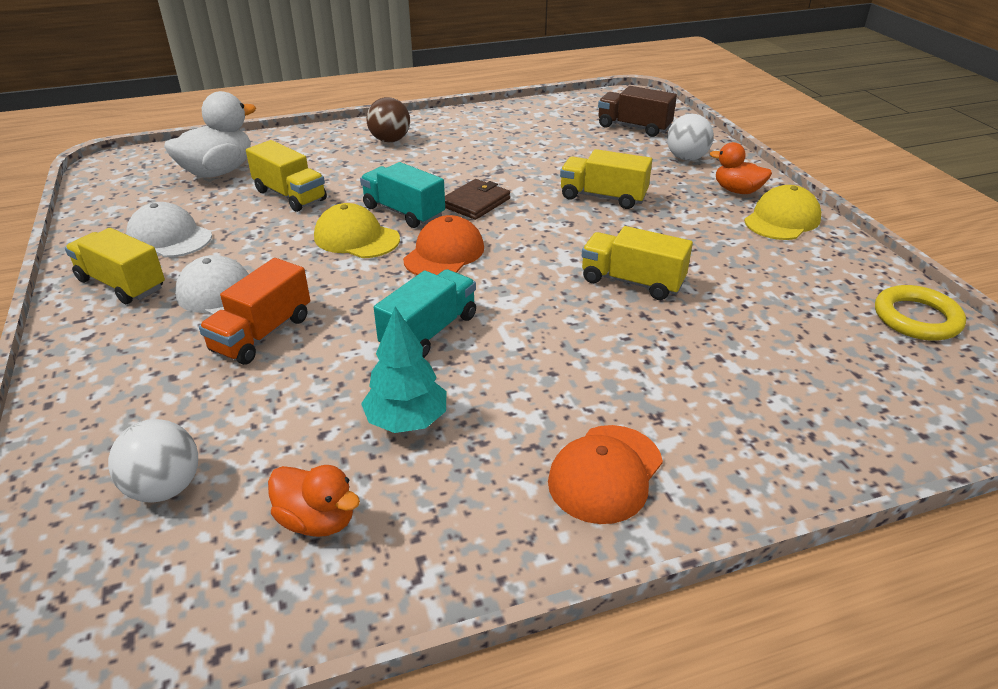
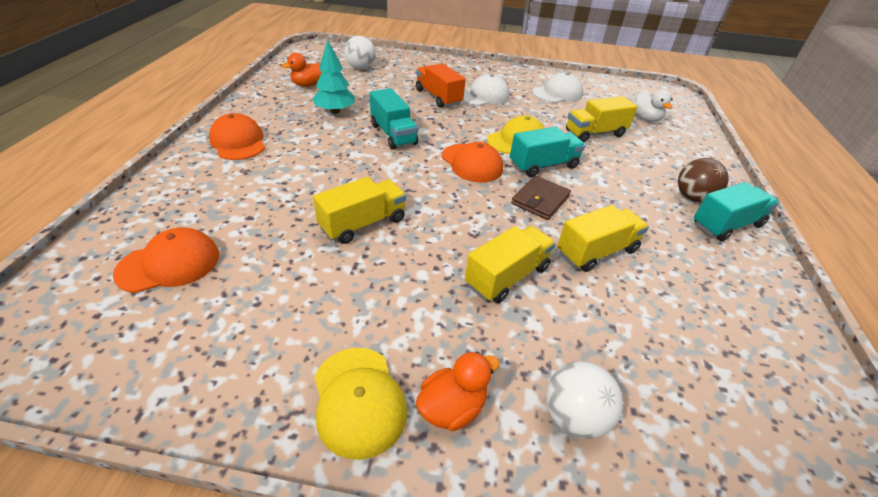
camera: 115 degrees right, 5 degrees up
yellow truck [65,228,165,304] -> yellow truck moved to [557,205,649,272]
white duck [164,91,256,178] -> white duck [634,90,673,122], size x0.61
brown wallet [445,179,510,220] -> brown wallet turned 60 degrees clockwise [511,176,571,220]
brown truck [598,86,677,137] -> none
yellow ring [875,285,966,341] -> none
none -> orange cap [113,227,219,293]
none -> turquoise truck [694,182,779,241]

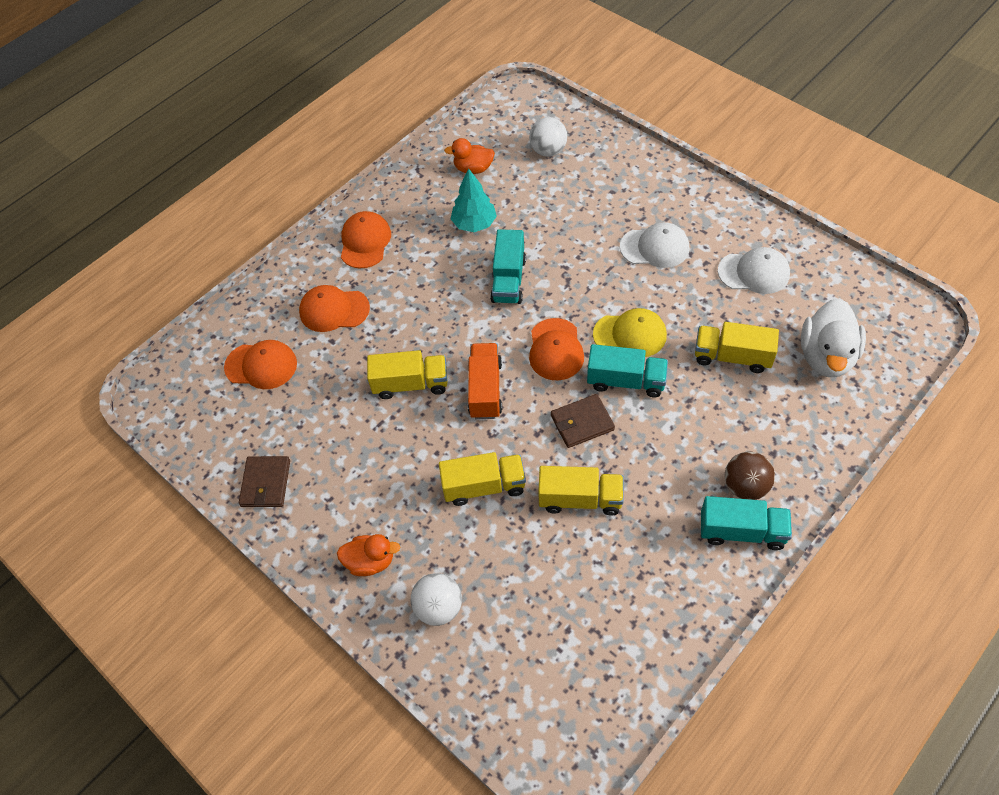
camera: 40 degrees right, 15 degrees up
yellow cap [314,348,407,460] -> none
orange truck [416,63,466,108] -> orange truck moved to [468,343,502,419]
white duck [634,90,673,122] -> white duck [801,298,866,377], size x1.65
none -> brown wallet [239,456,290,507]
none -> orange cap [299,285,370,332]

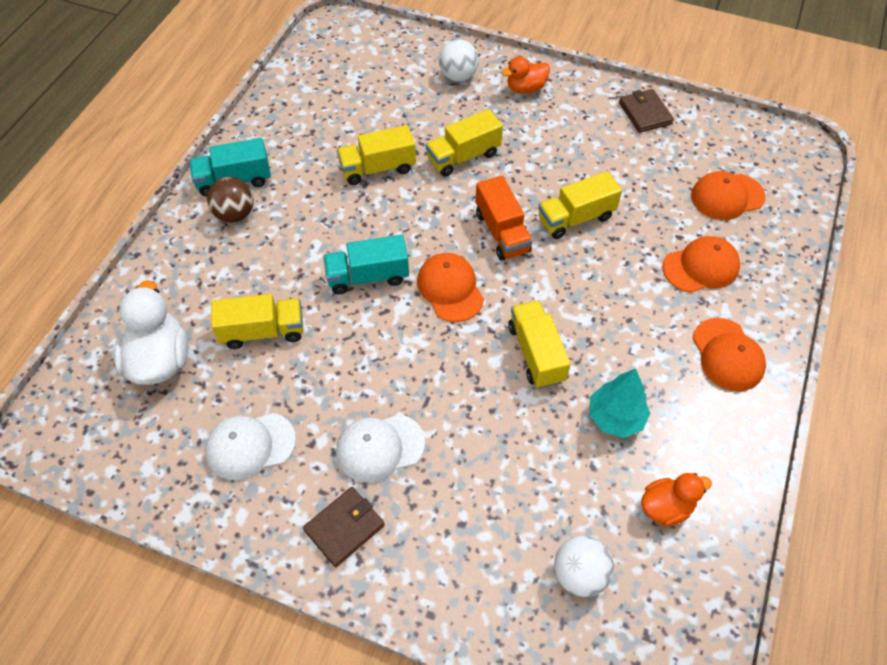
camera: 155 degrees right, 0 degrees up
turquoise truck [490,229,526,304] -> yellow truck [508,300,571,389]
brown wallet [551,394,615,448] -> brown wallet moved to [303,487,385,567]
yellow cap [593,308,667,357] -> none

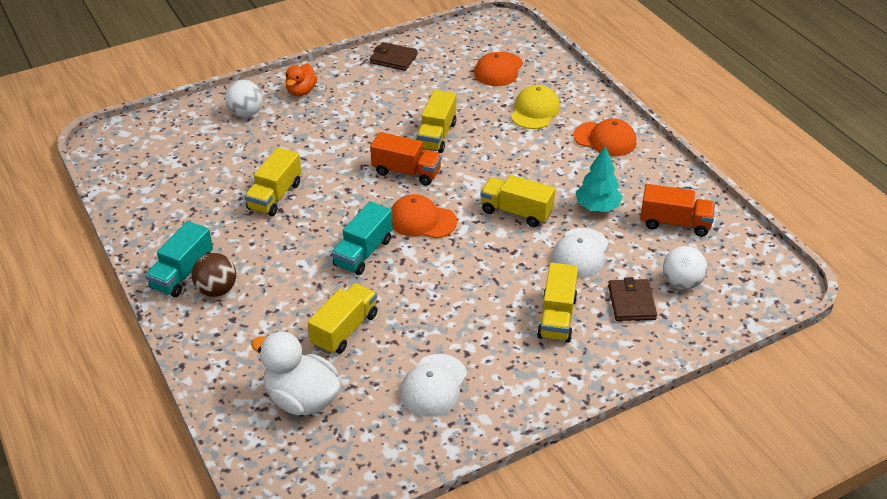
camera: 50 degrees left, 15 degrees down
brown wallet [303,487,385,567] -> brown wallet moved to [608,277,657,321]
white cap [336,414,425,483] -> white cap moved to [551,228,609,278]
yellow truck [426,109,503,177] -> yellow truck moved to [537,263,578,343]
orange duck [641,473,712,527] -> orange truck [640,184,715,237]
orange cap [662,236,740,293] -> yellow cap [511,85,560,129]

